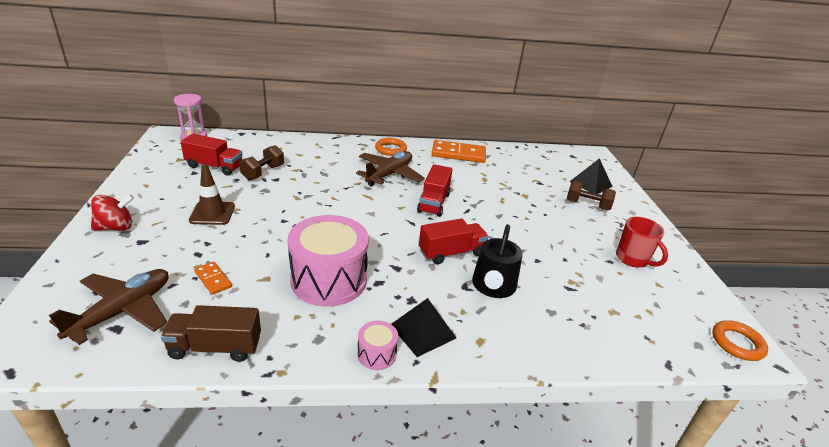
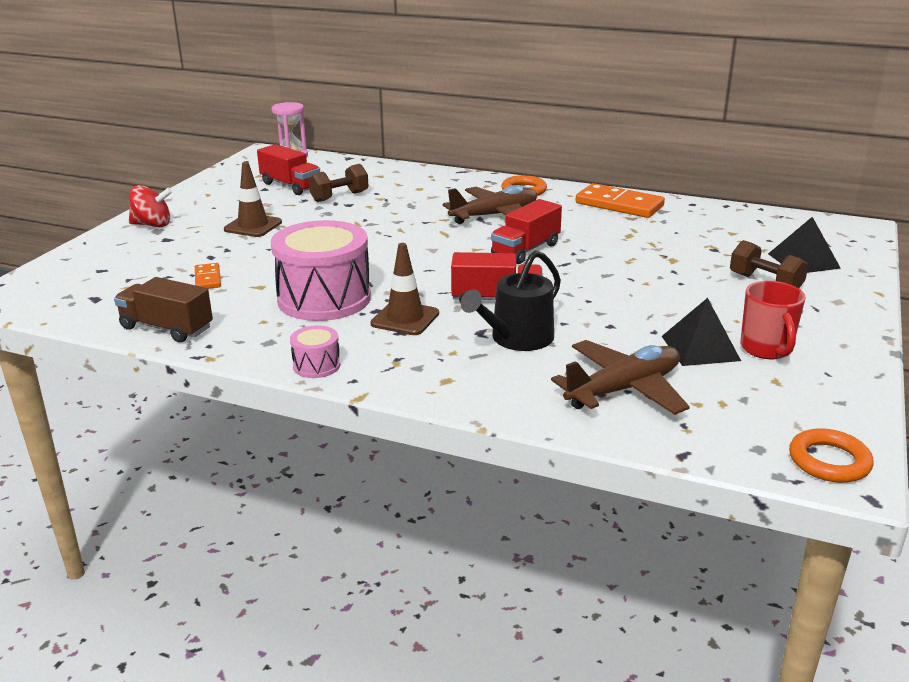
camera: 30 degrees right, 5 degrees down
brown plane [49,269,169,345] -> brown plane moved to [551,340,690,415]
black pyramid [391,298,456,357] -> black pyramid moved to [662,298,741,366]
none -> brown traffic cone [370,243,439,335]

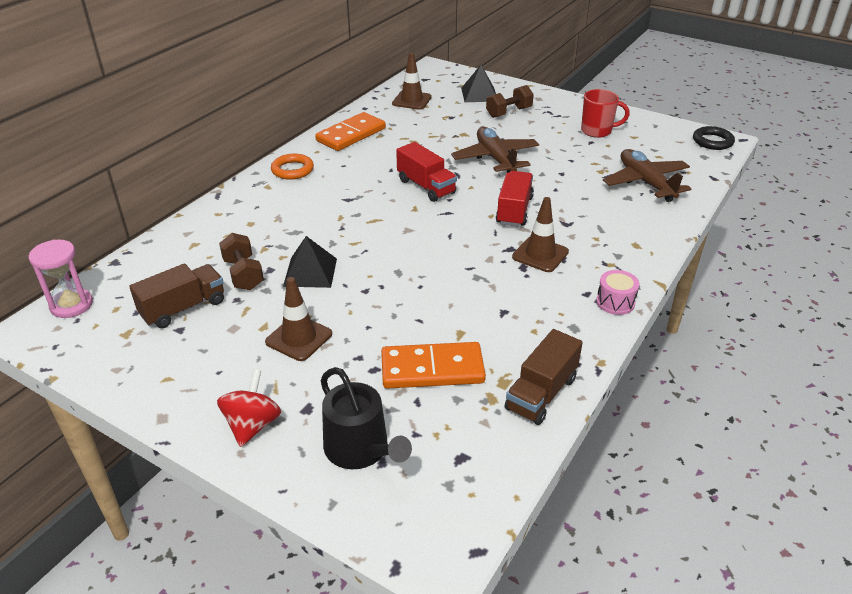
camera: 80 degrees left, 10 degrees up
orange domino [195,263,221,289] -> orange domino [381,342,486,389], size x1.95
red truck [257,144,320,195] -> brown truck [129,264,224,328]
pink drum [271,220,371,321] -> none
brown plane [443,185,537,224] -> brown plane moved to [451,127,539,172]
black watering can [461,250,561,351] -> black watering can moved to [321,367,412,469]
black pyramid [662,298,741,366] -> black pyramid moved to [283,236,337,288]
orange ring [789,428,874,483] -> black ring [693,126,735,150]
none -> brown traffic cone [392,53,432,110]

